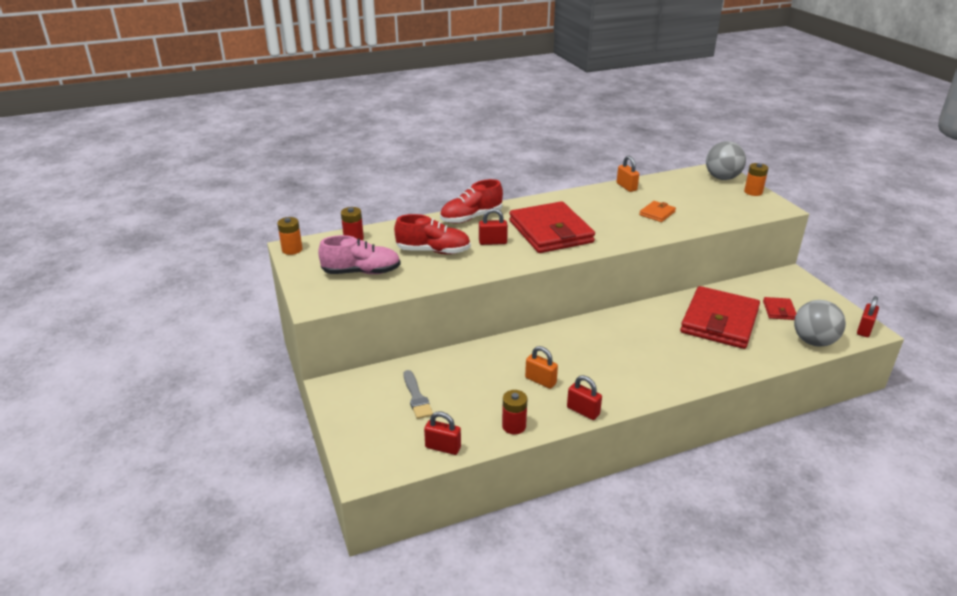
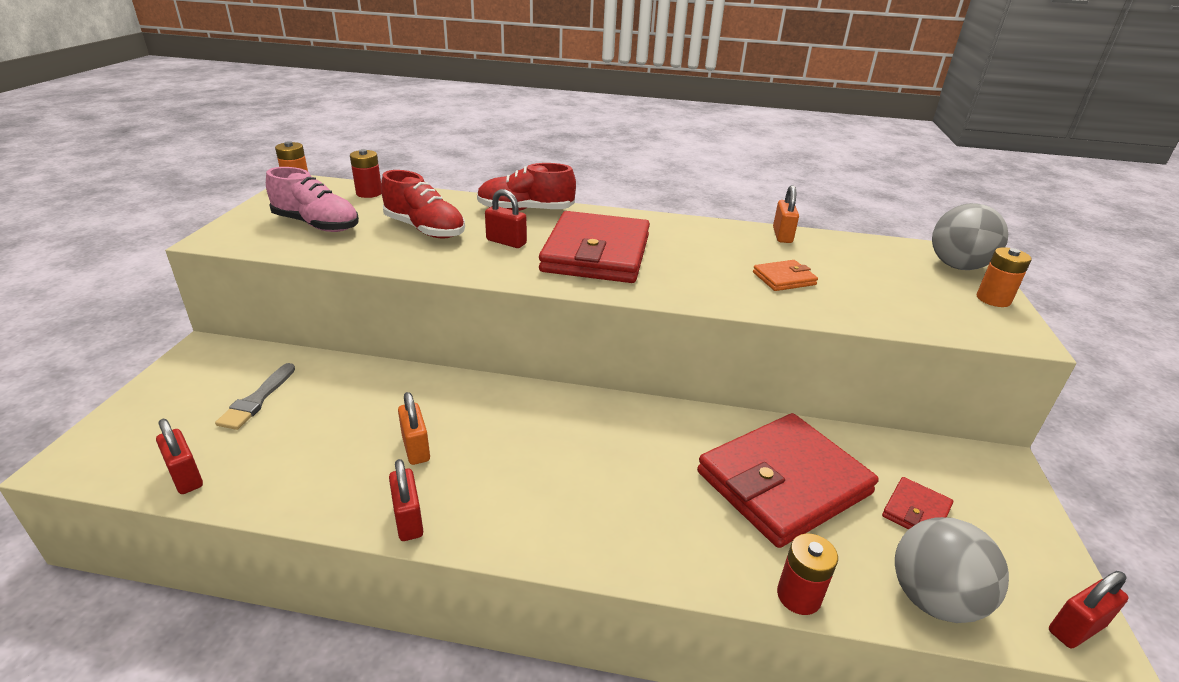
camera: 30 degrees right, 0 degrees up
red battery [502,390,527,434] -> red battery moved to [777,533,838,615]

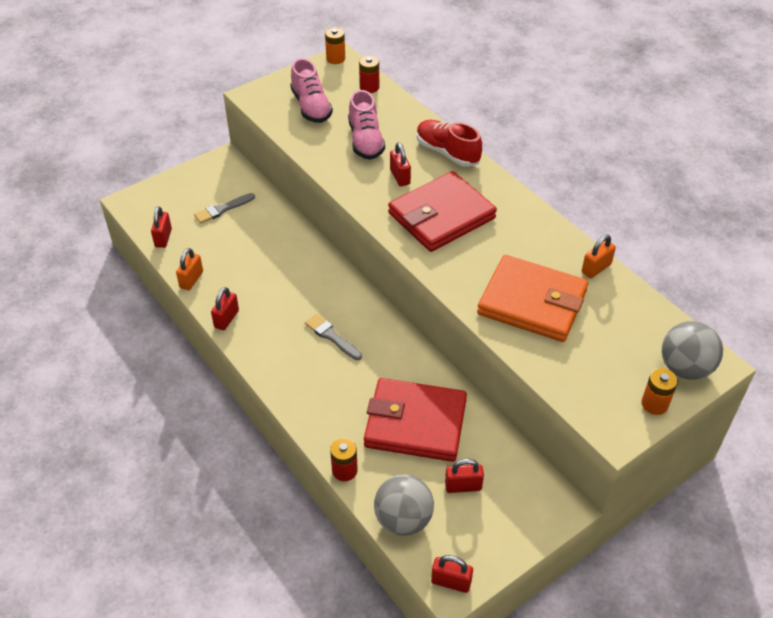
camera: 45 degrees right, 15 degrees up
red shoe [381,170,465,239] -> pink shoe [348,90,385,160]
orange padlock [398,392,430,465] -> orange padlock moved to [176,248,203,290]
orange wallet [753,260,818,291] -> orange wallet [477,255,588,342], size x2.33
red wallet [882,477,953,530] -> red padlock [445,458,484,493]
none -> grey brush [305,314,362,360]

